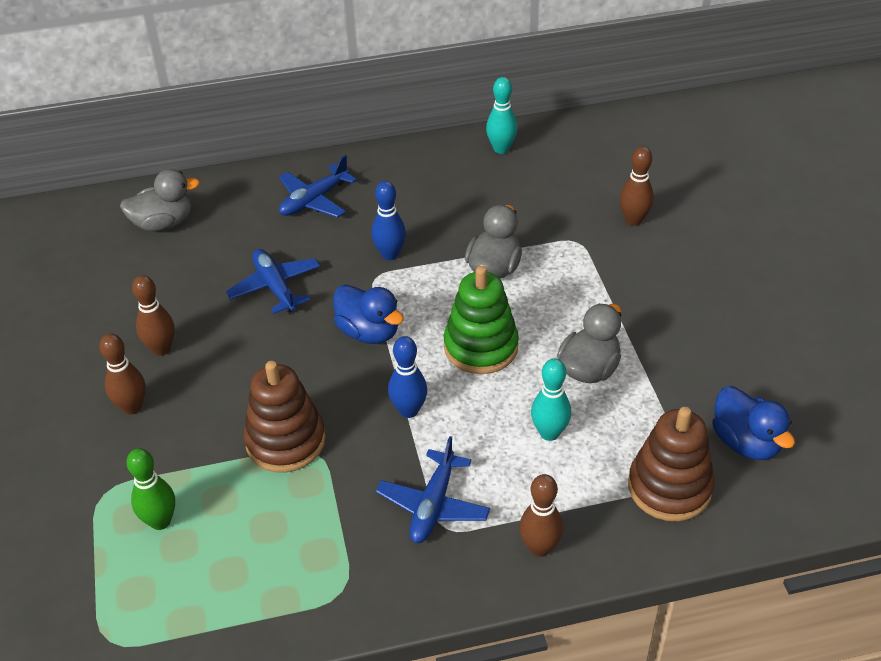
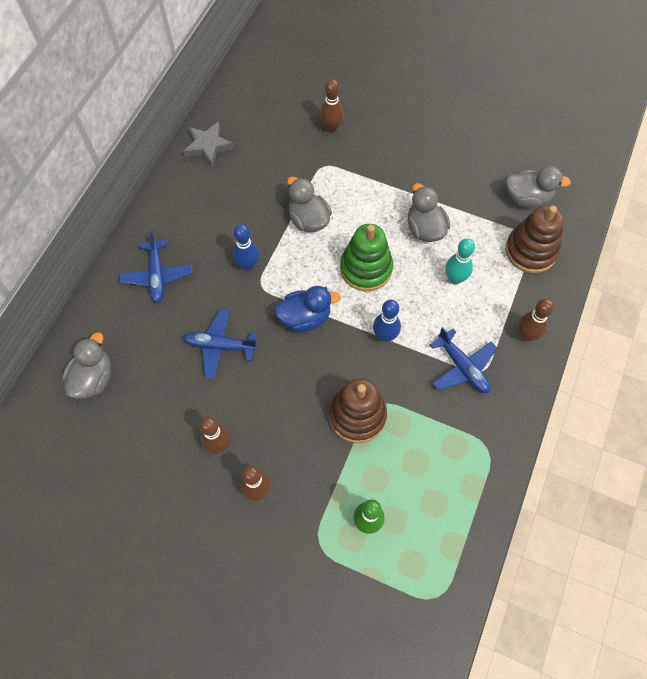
camera: 55 degrees left, 20 degrees up
turquoise bowling pin [486,77,518,154] -> grey star [183,122,234,167]
blue duck [712,386,795,460] -> grey duck [506,166,571,207]

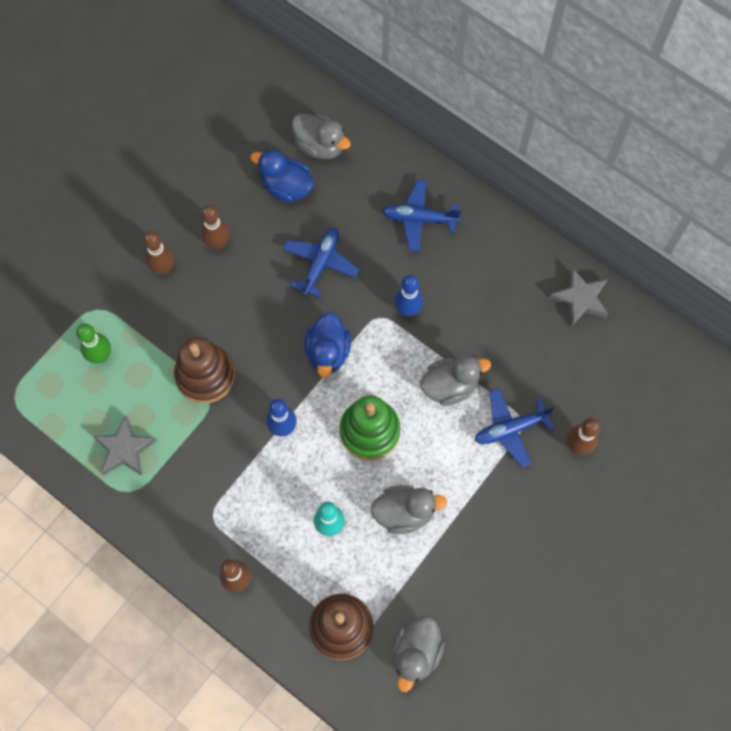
camera: 105 degrees right, 5 degrees up
blue plane [430,327,497,393] -> blue plane moved to [474,389,555,467]
none -> grey star [92,415,157,476]
none -> blue duck [250,149,314,203]

